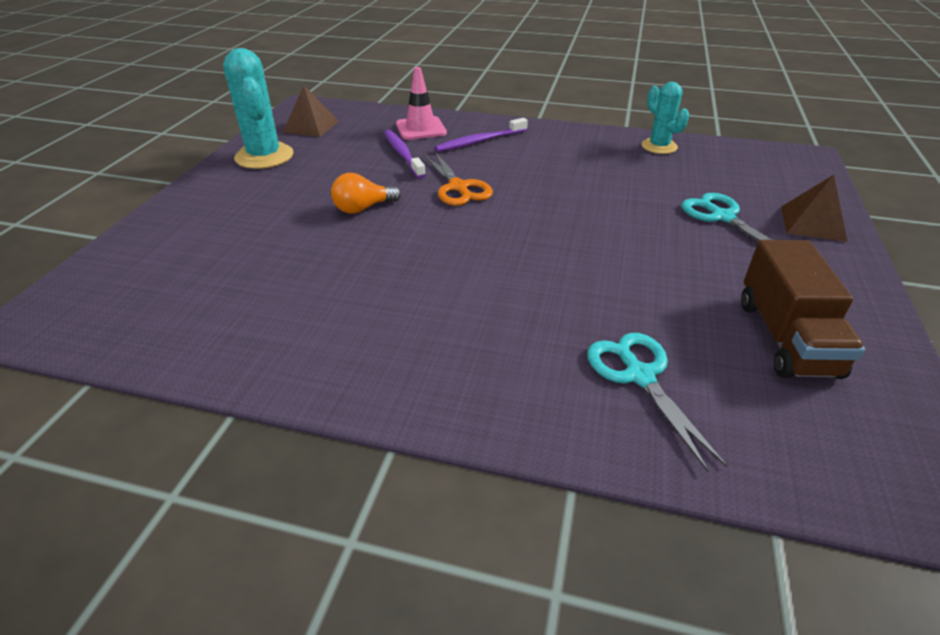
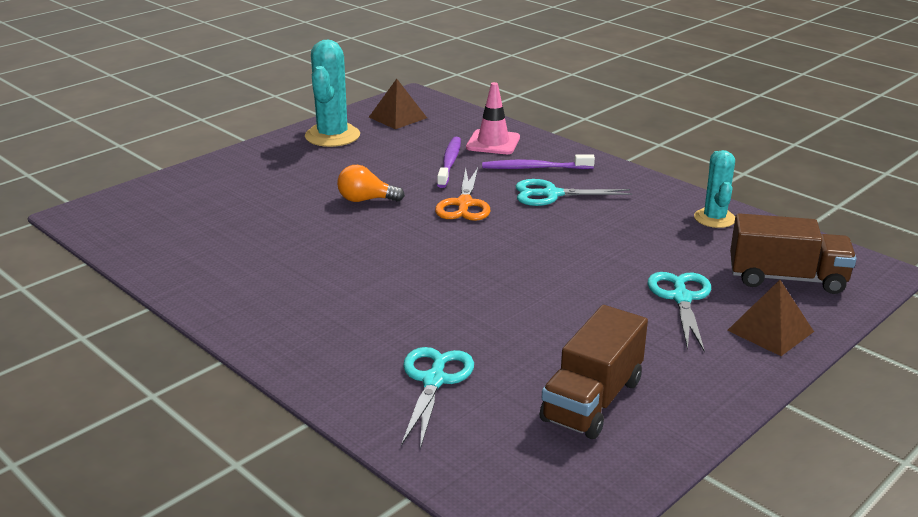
camera: 30 degrees right, 10 degrees down
none -> turquoise scissors [516,179,632,206]
none -> brown truck [730,213,856,294]

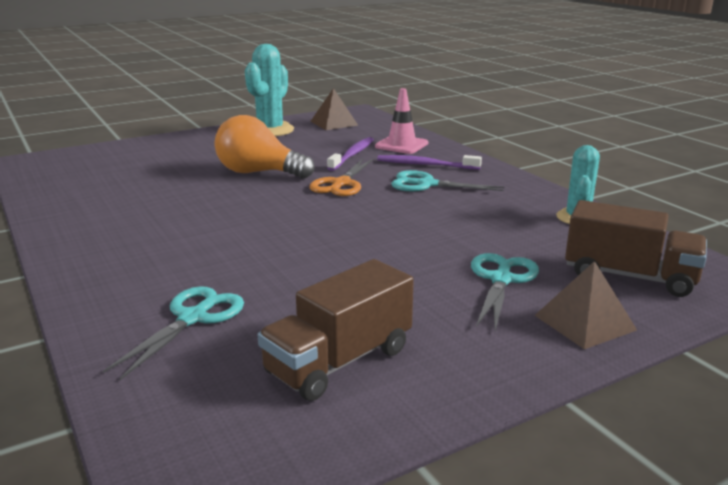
camera: 15 degrees right, 5 degrees down
orange light bulb [337,165,405,202] -> orange light bulb [214,115,315,179], size x1.71

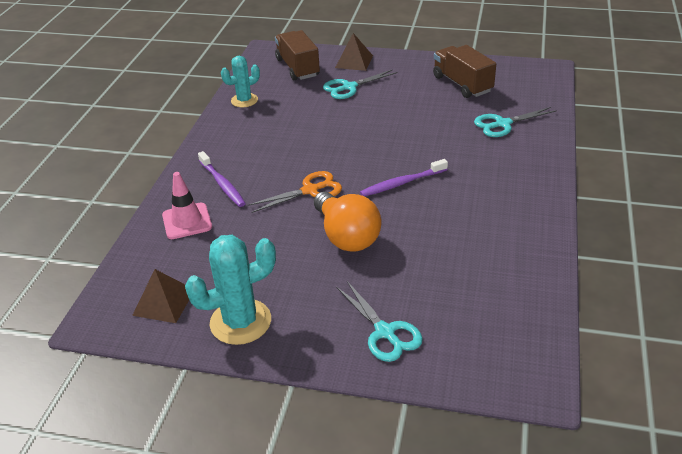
camera: 135 degrees left, 15 degrees up
brown truck [258,259,414,401] -> brown truck turned 120 degrees counterclockwise [433,45,496,98]
purple toothbrush [327,137,374,171] -> purple toothbrush moved to [360,159,448,196]
turquoise scissors [391,170,504,191] -> turquoise scissors moved to [336,281,423,362]

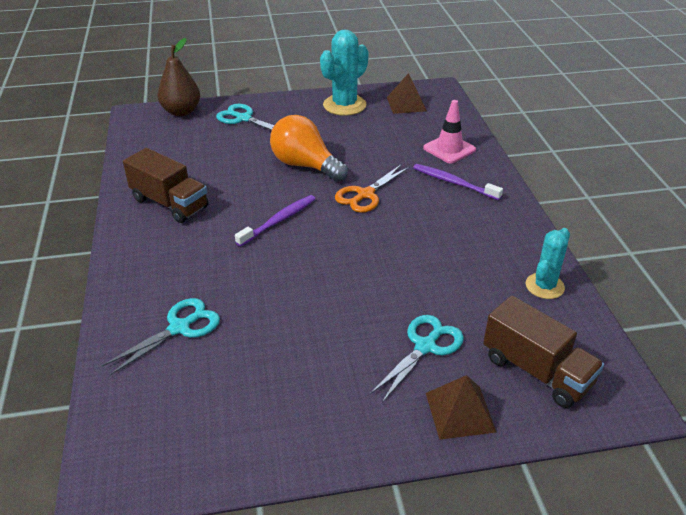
camera: 155 degrees right, 0 degrees up
brown truck [433,45,496,98] -> brown truck moved to [123,148,209,223]
none -> brown pear [157,38,200,116]

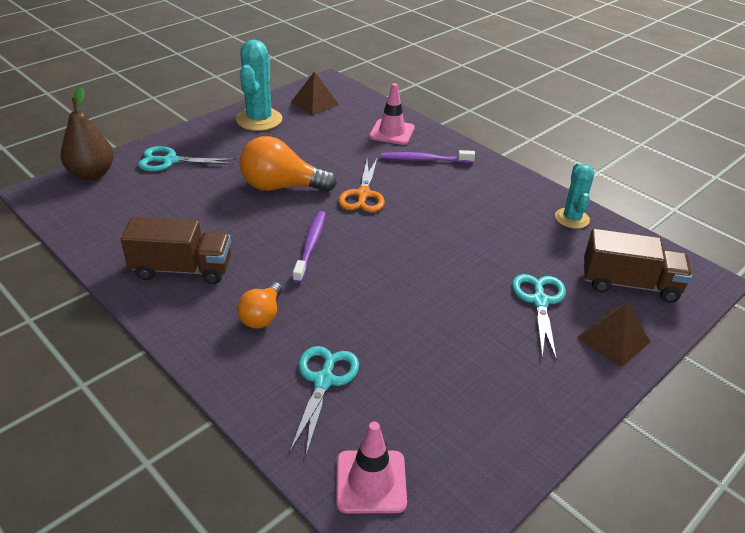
camera: 35 degrees left, 0 degrees up
none -> orange light bulb [237,282,282,328]
none -> pink traffic cone [336,422,407,513]

